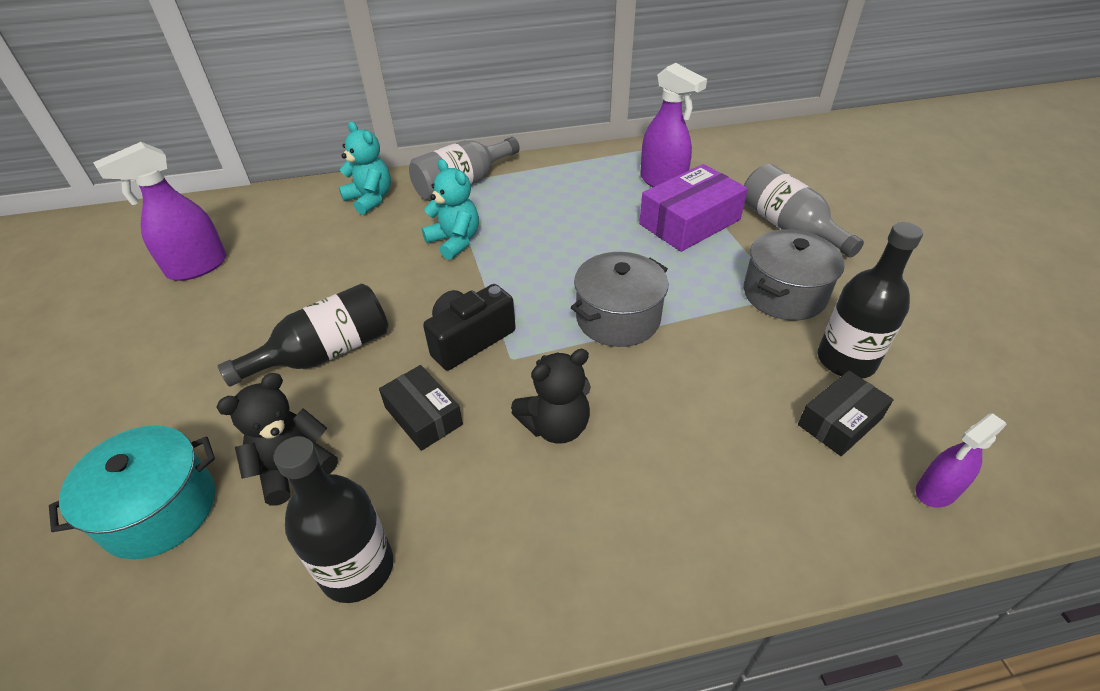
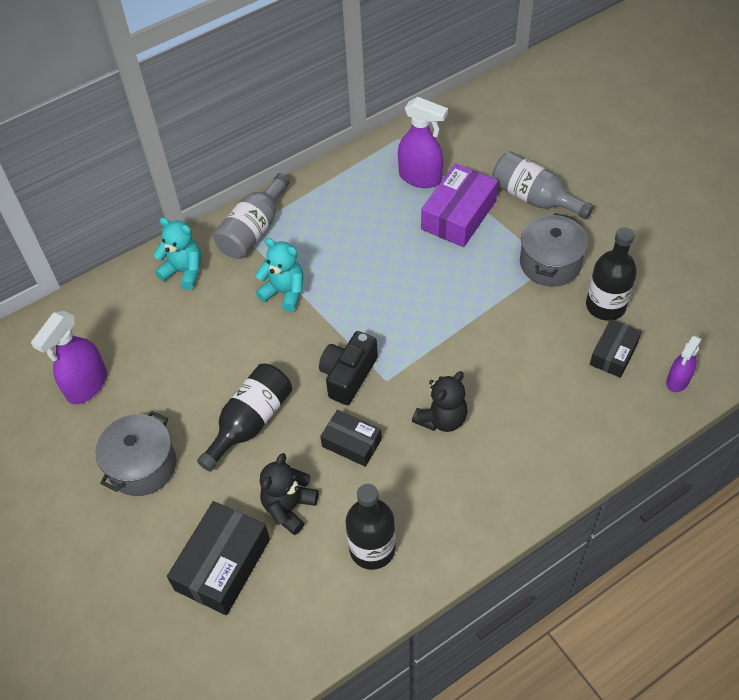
camera: 20 degrees left, 10 degrees up
turquoise pot [49,425,215,559] -> black box [167,501,270,615]
grey pot [571,252,669,347] -> grey pot moved to [96,411,176,496]

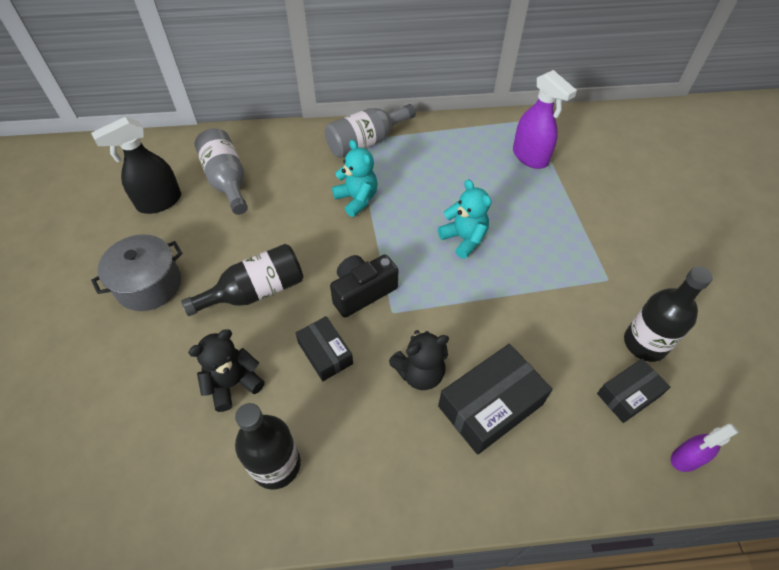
camera: 25 degrees right, 0 degrees up
purple spray bottle [31,311,107,404] -> black spray bottle [91,117,181,214]
turquoise teddy bear [153,217,201,290] -> turquoise teddy bear moved to [438,179,491,259]
black box [167,501,270,615] -> black box moved to [438,344,553,455]
purple box [421,163,498,247] -> none
grey bottle [492,151,594,219] -> grey bottle moved to [195,128,248,215]
grey pot [520,213,588,286] -> none

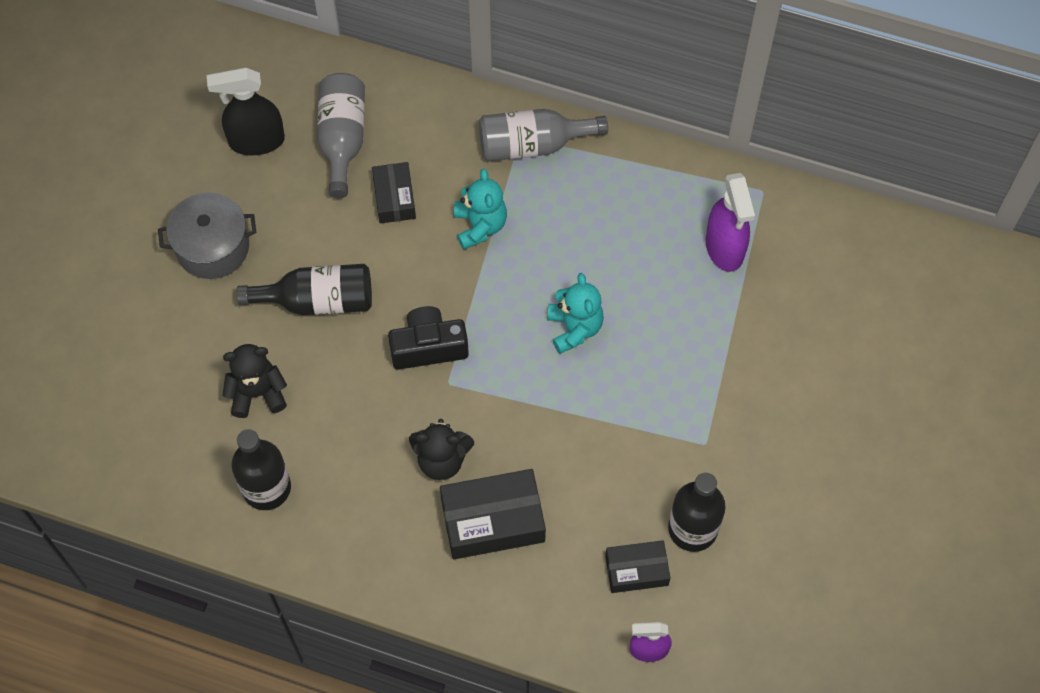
camera: 25 degrees right, 10 degrees up
black box [296,316,353,381] -> black box moved to [372,162,416,224]

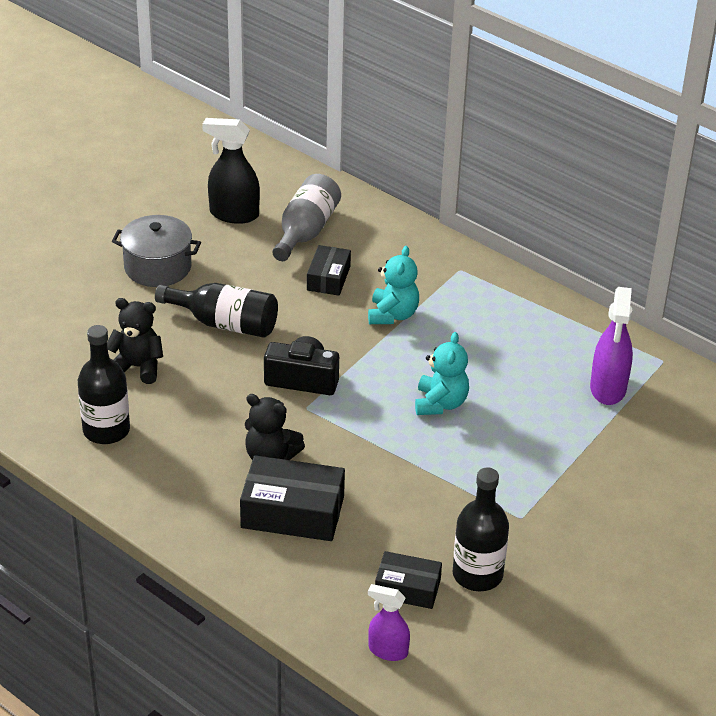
camera: 20 degrees right, 25 degrees down
grey bottle [479,109,608,161] -> none

